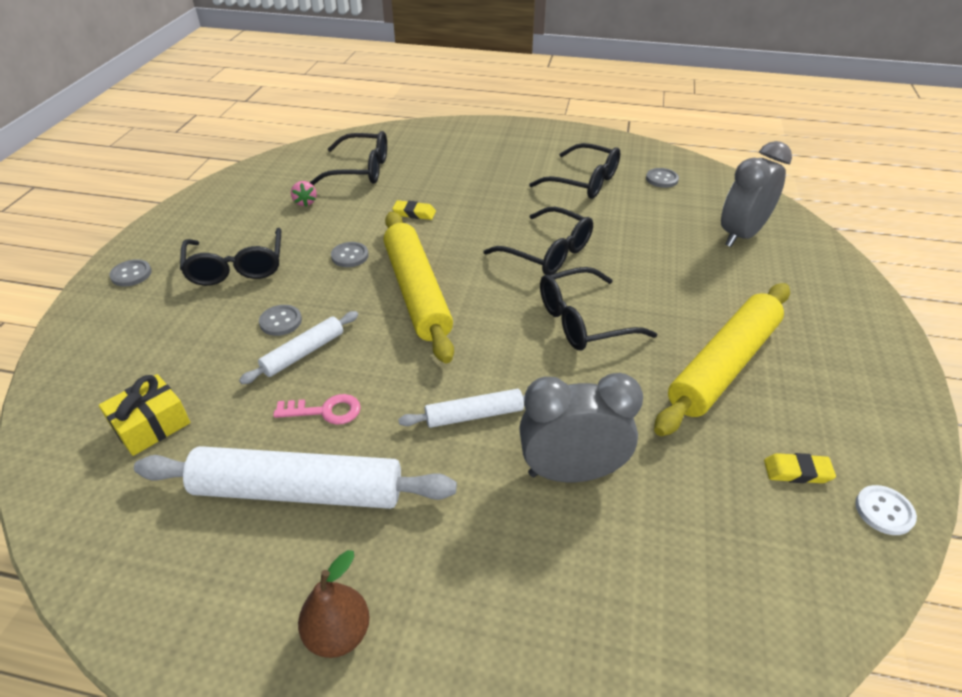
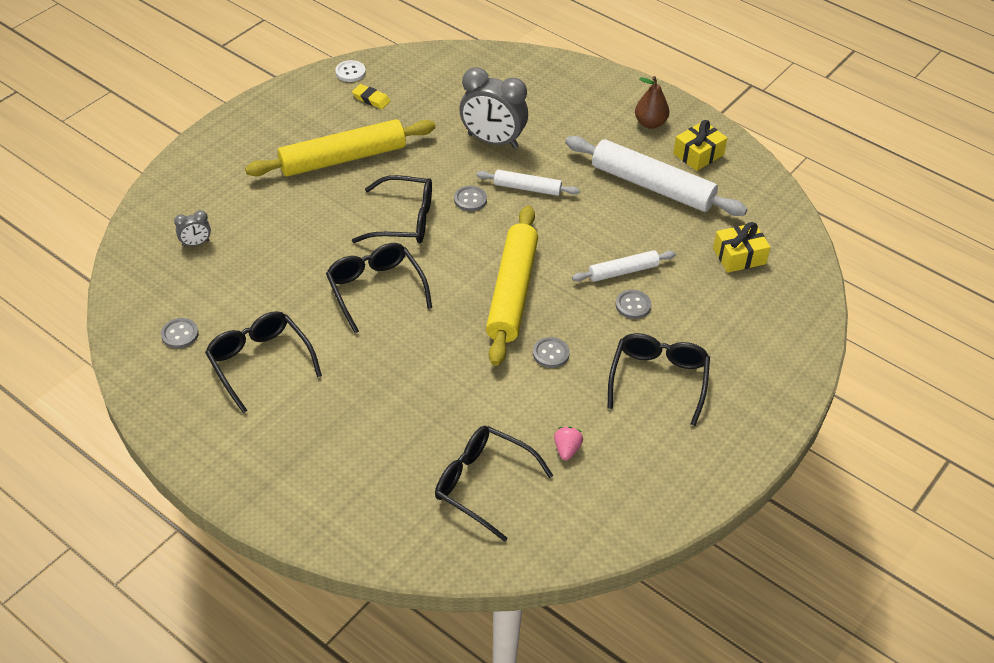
camera: 155 degrees left, 5 degrees up
grey button [109,259,152,287] -> grey button moved to [454,186,487,211]
pink key [273,394,361,425] -> none
yellow eraser [392,200,436,220] -> none
grey clock [721,141,792,247] -> grey clock [174,210,211,247], size x0.46
none -> yellow gift [673,120,727,171]

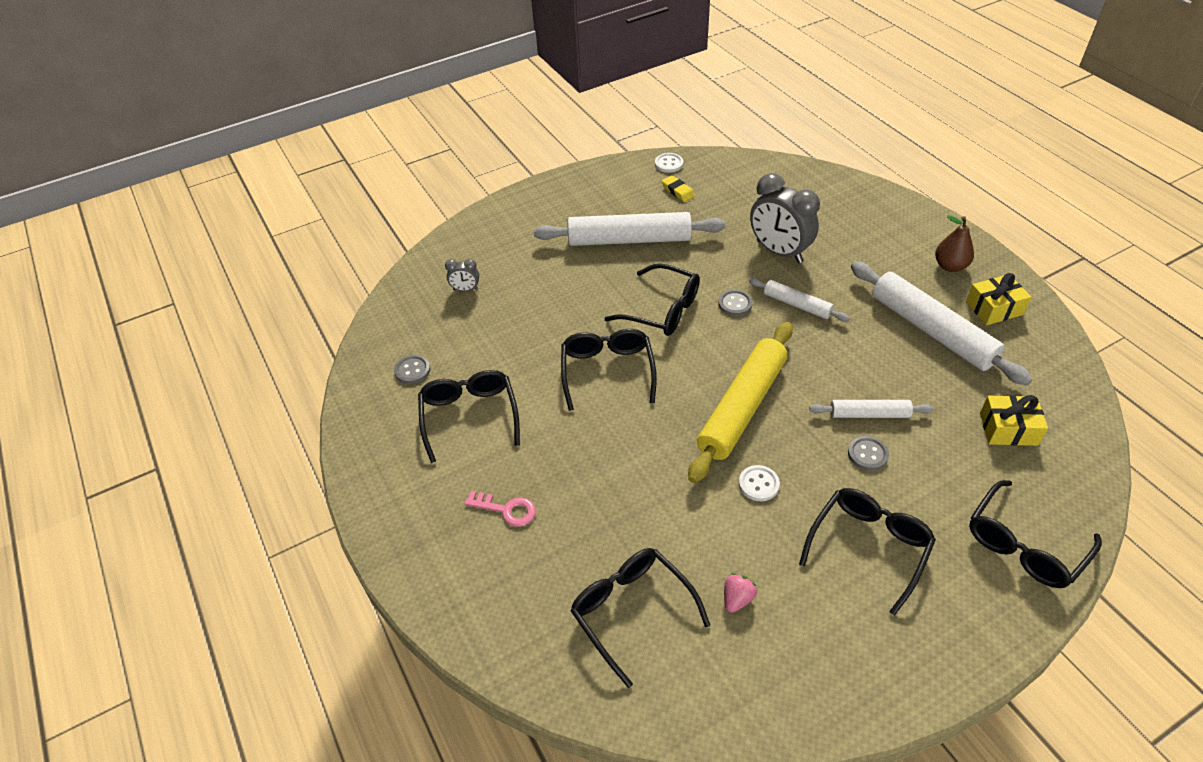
camera: 25 degrees right, 0 degrees up
yellow rolling pin [245,119,436,176] -> white rolling pin [534,212,725,246]
grey button [533,337,570,368] -> white button [739,465,780,501]
none -> pink key [464,491,536,527]
none -> black glasses [969,480,1102,588]

